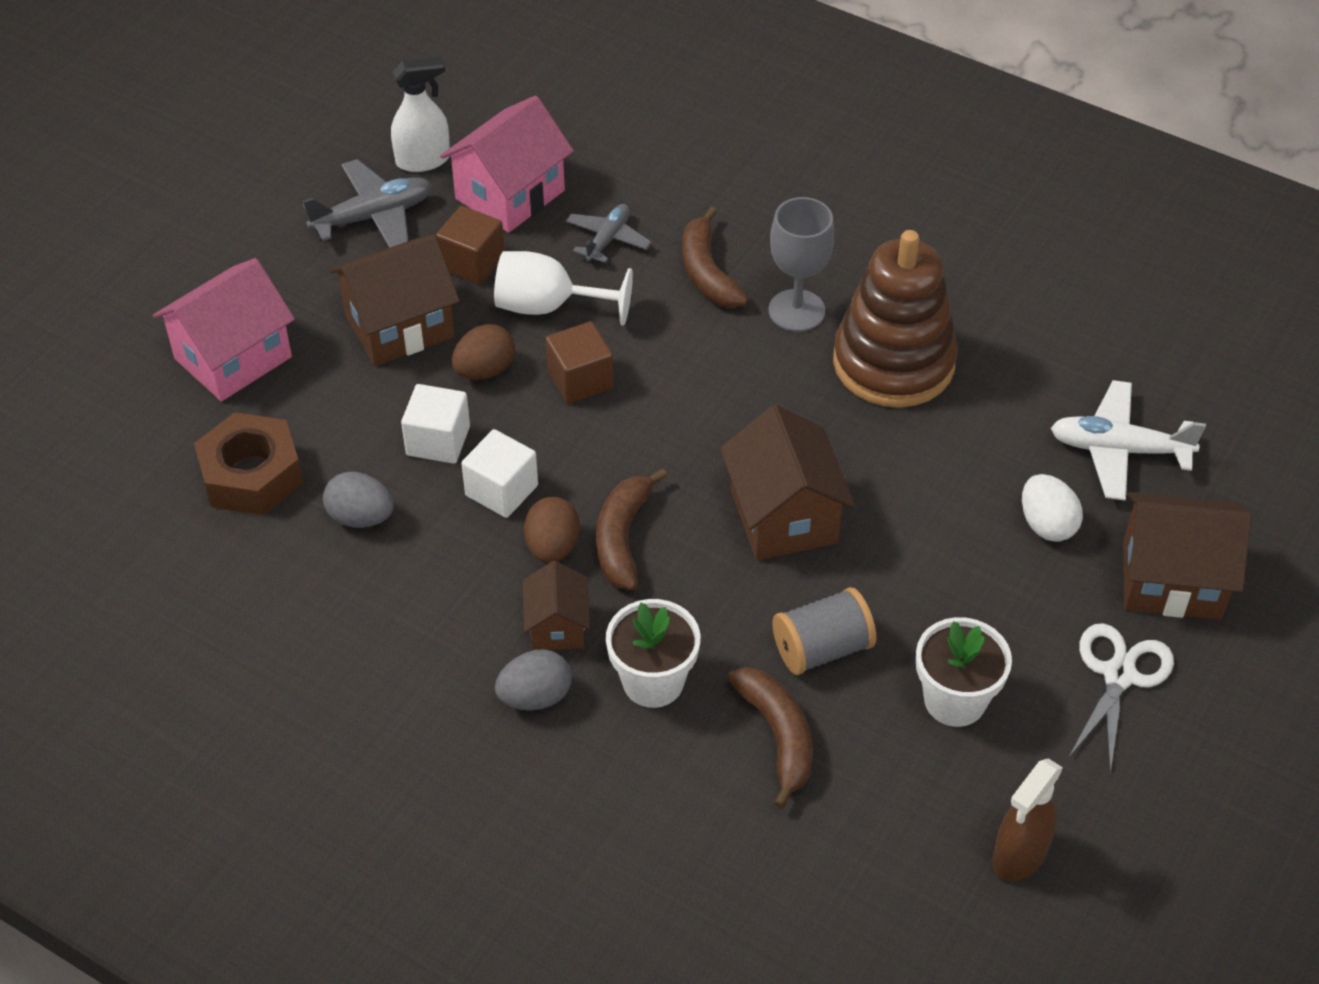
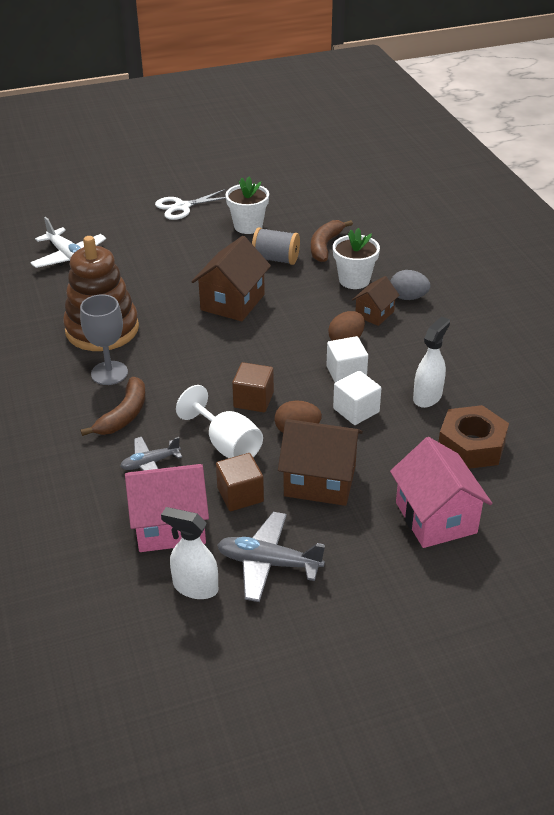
camera: 140 degrees left, 10 degrees down
pink house [153,258,295,401] -> pink house turned 75 degrees clockwise [390,437,492,548]
grey egg [323,472,394,528] -> white spray bottle [413,317,450,408]
brown banana [596,468,667,590] -> none
brown spray bottle [993,758,1063,881] -> none
white egg [1022,474,1083,542] -> none
brown house [1123,492,1252,620] -> none

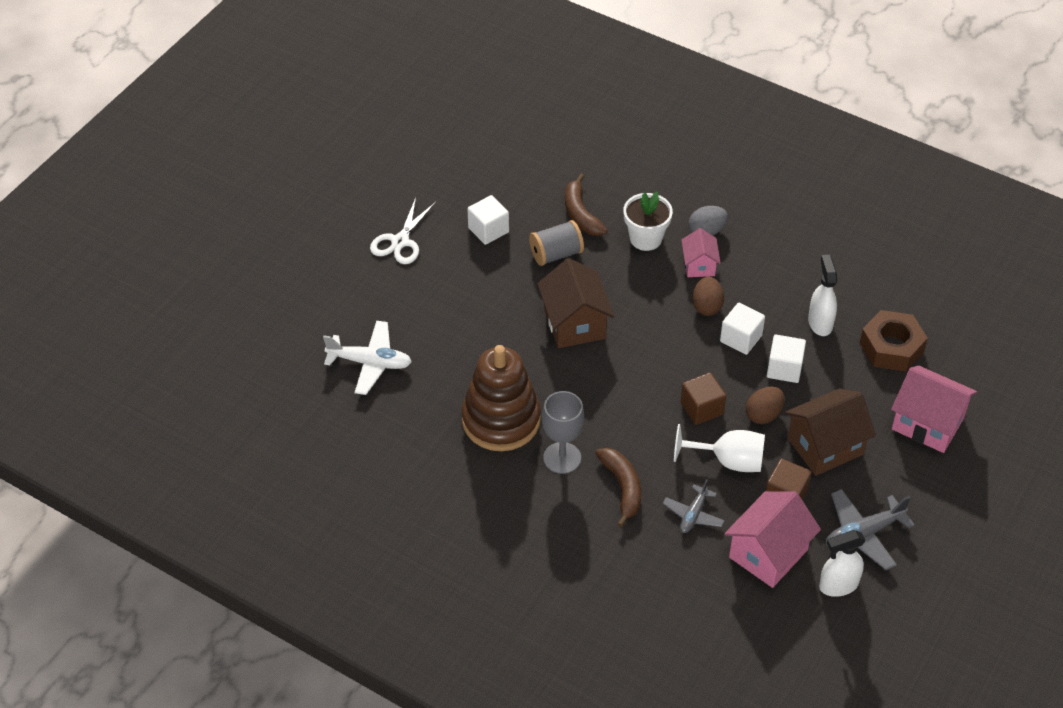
camera: 40 degrees left, 10 degrees up
white flower pot [225,177,269,234] -> white cube [468,195,509,245]
brown house [352,276,400,326] -> pink house [681,228,721,277]

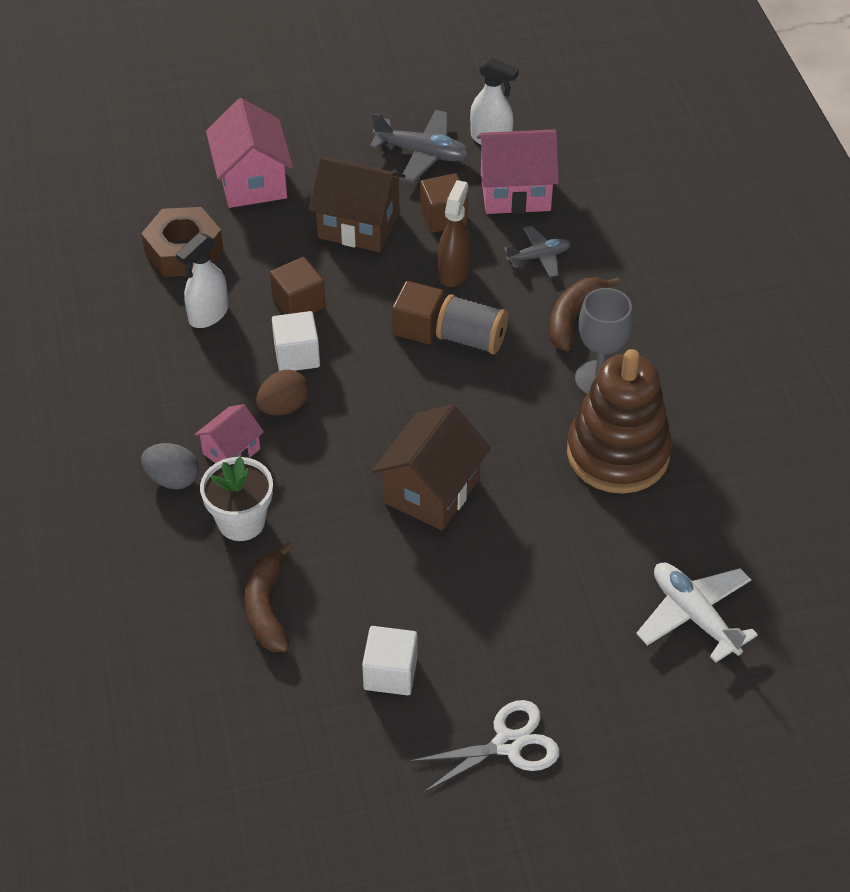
camera: 135 degrees left, 0 degrees up
grey spool [529,220,584,266] -> grey spool moved to [436,294,508,354]
brown banana [565,174,608,236] -> brown banana turned 150 degrees clockwise [245,542,293,652]
white goblet [674,424,765,472] -> brown spray bottle [438,180,471,287]
brown egg [746,386,785,424] -> none
white cube [767,335,806,383] -> brown cube [270,257,325,314]

